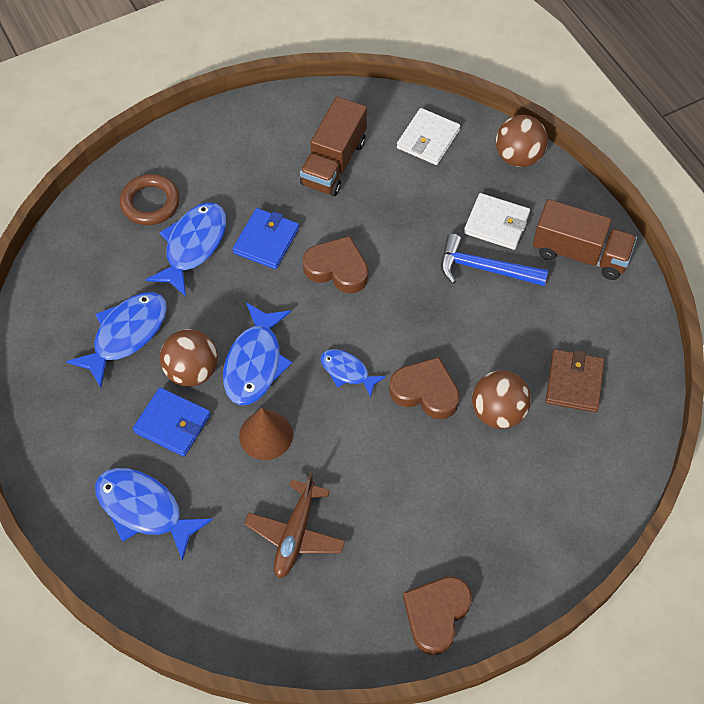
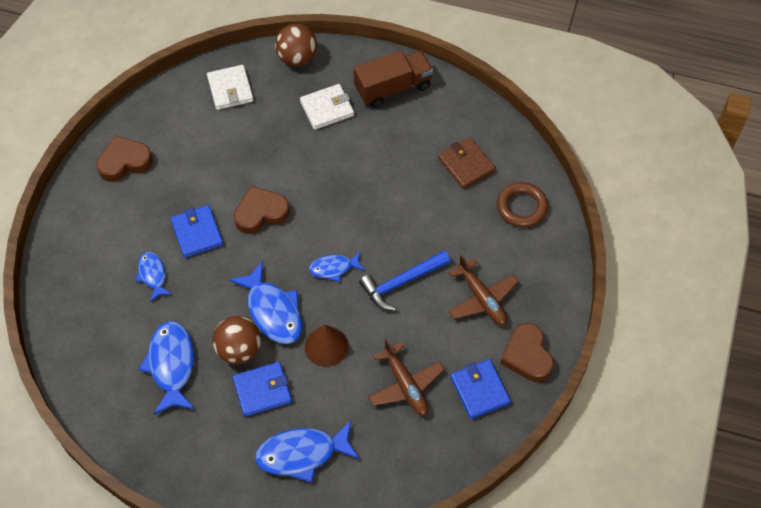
camera: 45 degrees left, 0 degrees up
brown ring [120,174,180,225] -> brown ring moved to [497,182,548,228]
blue fish [145,202,227,296] -> blue fish [136,252,172,302], size x0.58
brown truck [300,96,367,196] -> none
brown heart [389,357,460,419] -> brown heart moved to [96,135,153,182]
blue hammer [441,234,548,286] -> blue hammer moved to [359,251,450,311]
brown ball [472,370,531,429] -> none
none -> brown plane [448,255,519,325]
none -> blue wallet [451,359,511,419]

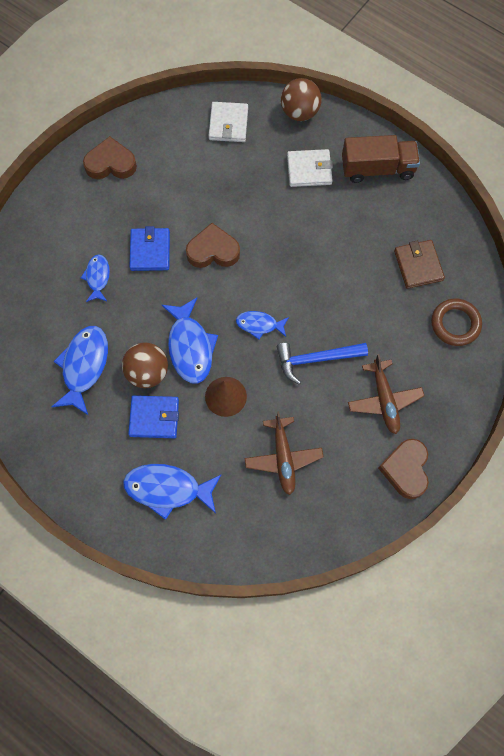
camera: 20 degrees right, 10 degrees up
blue wallet [451,359,511,419] -> none

